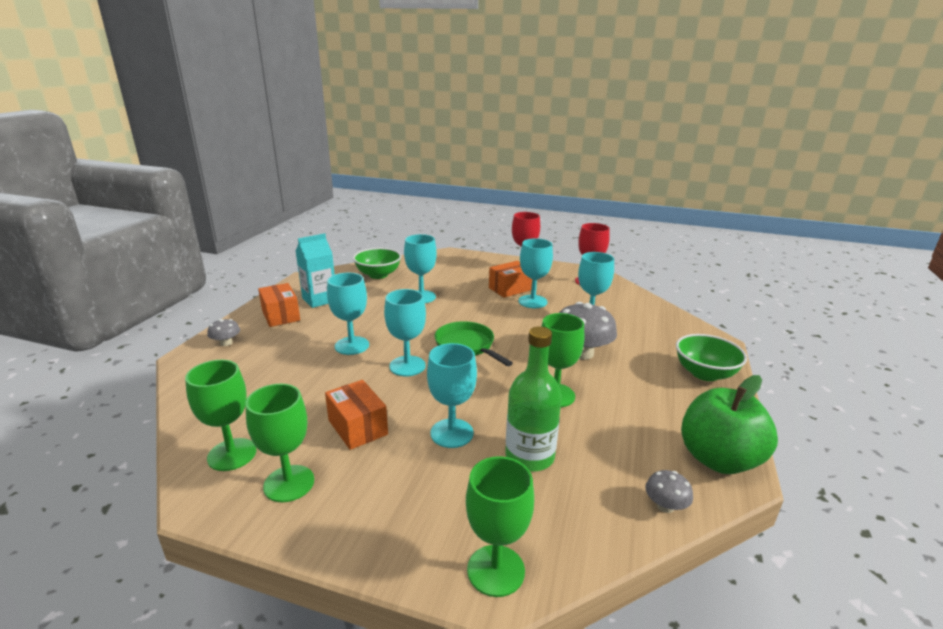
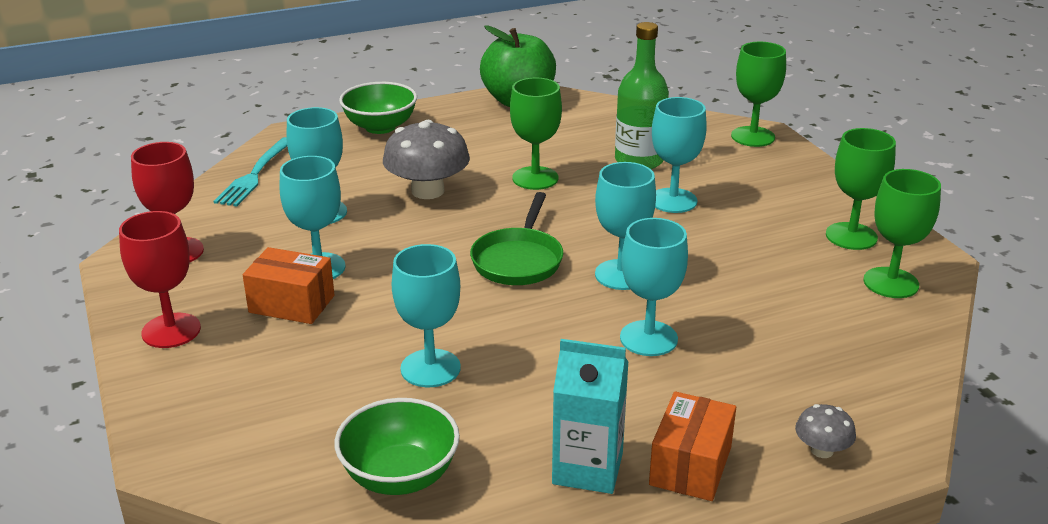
camera: 130 degrees left, 5 degrees up
orange box [325,380,388,450] -> none
grey mushroom [645,470,693,513] -> none
none -> turquoise fork [214,137,287,206]

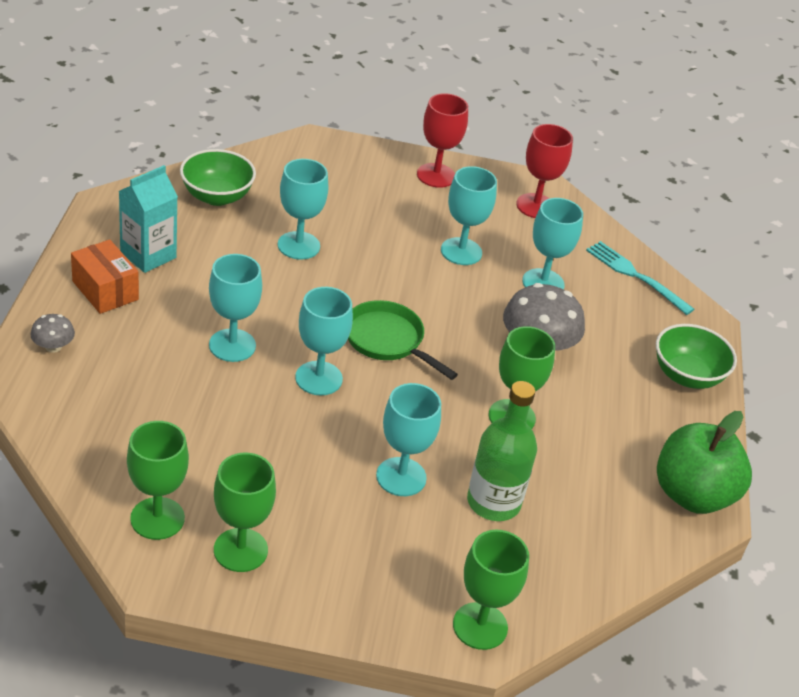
camera: 115 degrees right, 10 degrees up
orange box [243,247,335,324] -> none

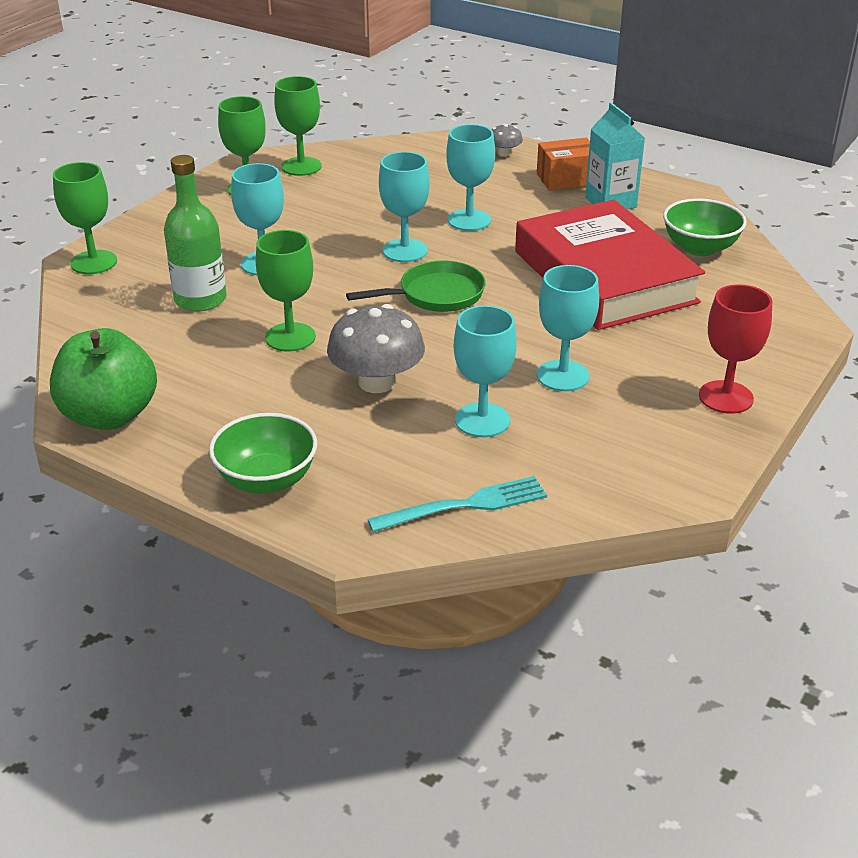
camera: 120 degrees right, 5 degrees down
turquoise goblet [278,159,328,259] -> red book [515,200,705,330]
red goblet [516,124,573,218] -> none

